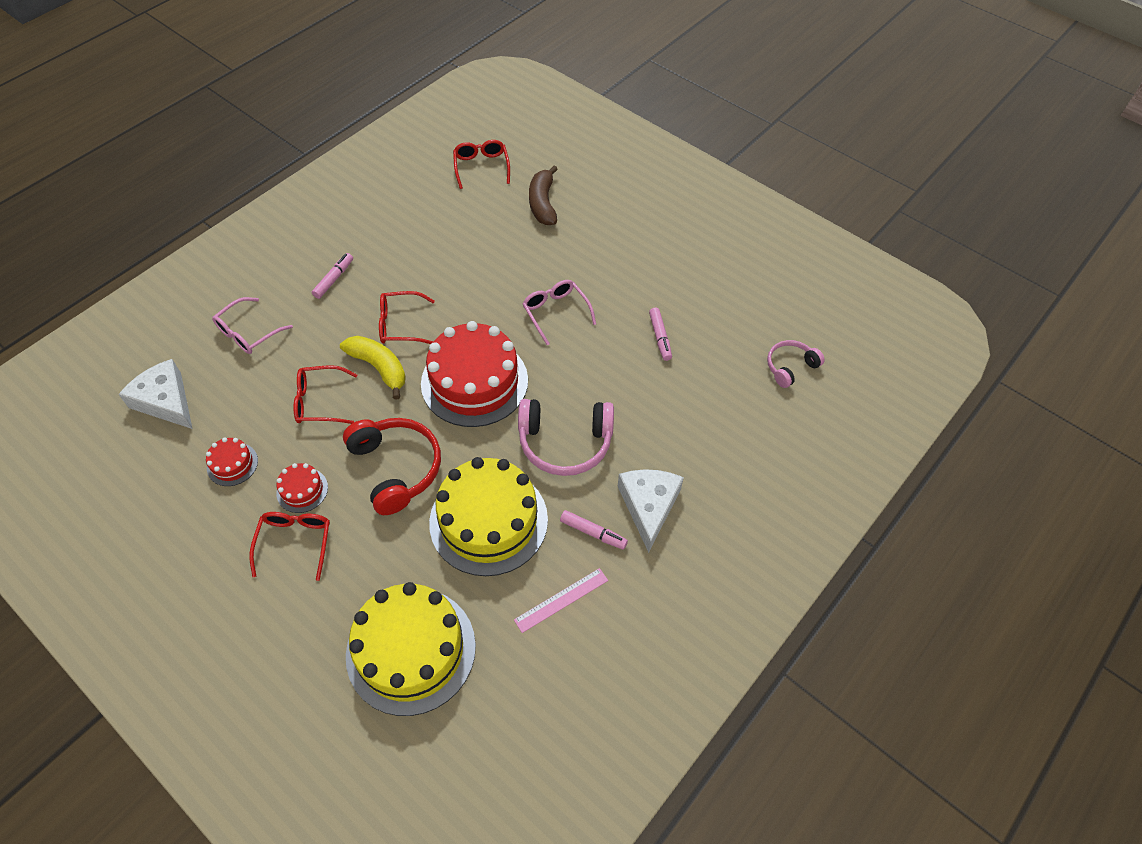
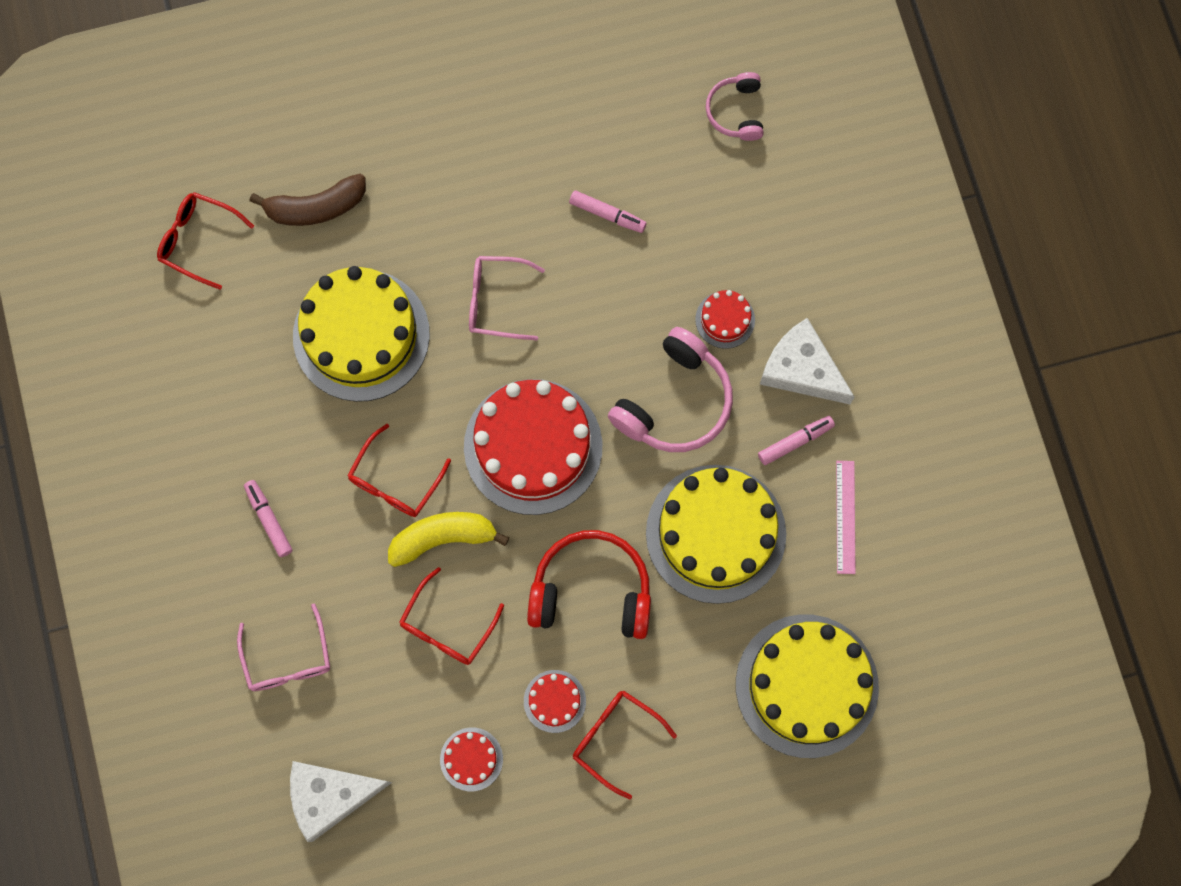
camera: 55 degrees left, 20 degrees up
brown banana [529,166,558,225] -> brown banana turned 45 degrees counterclockwise [250,174,366,226]
none -> yellow cake [293,266,430,402]
none -> red cake [695,290,755,349]

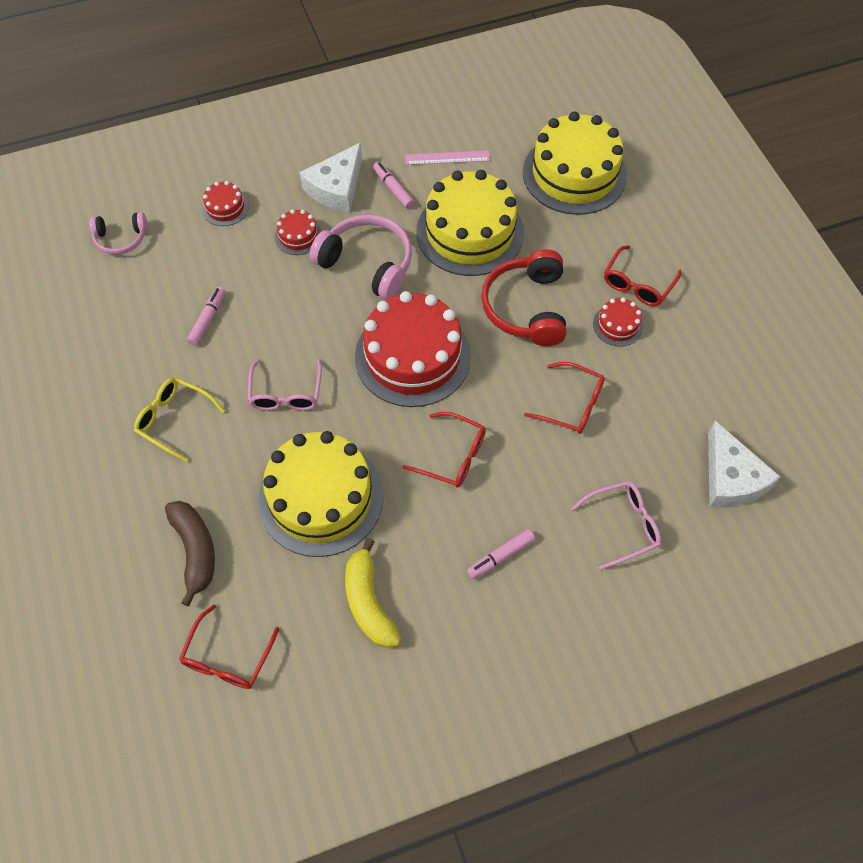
camera: 95 degrees left, 15 degrees down
yellow banana [388,512,509,567] -> yellow banana moved to [345,538,401,648]
red cake [440,728,503,791] -> red cake moved to [202,181,249,226]
none -> yellow glasses [134,377,225,462]

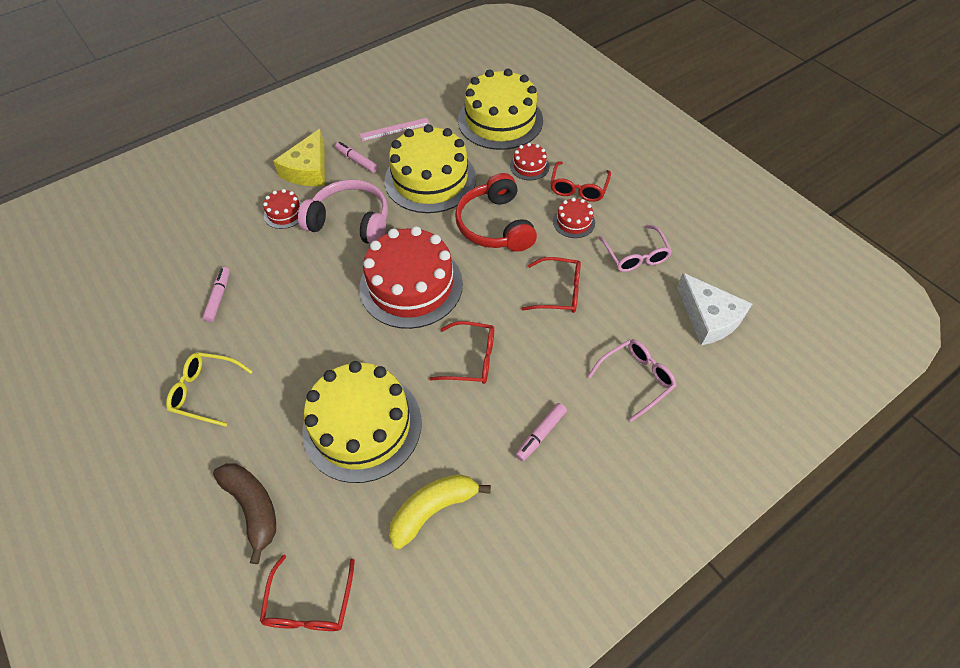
camera: 15 degrees left, 5 degrees down
pink headphones [90,212,148,255] -> none
red cake [202,181,249,226] -> red cake moved to [510,143,550,180]
pink glasses [248,359,322,411] -> pink glasses moved to [598,225,672,272]
white cheese [300,143,362,212] -> yellow cheese [273,129,325,186]
yellow banana [345,538,401,648] -> yellow banana turned 90 degrees clockwise [389,474,491,550]

